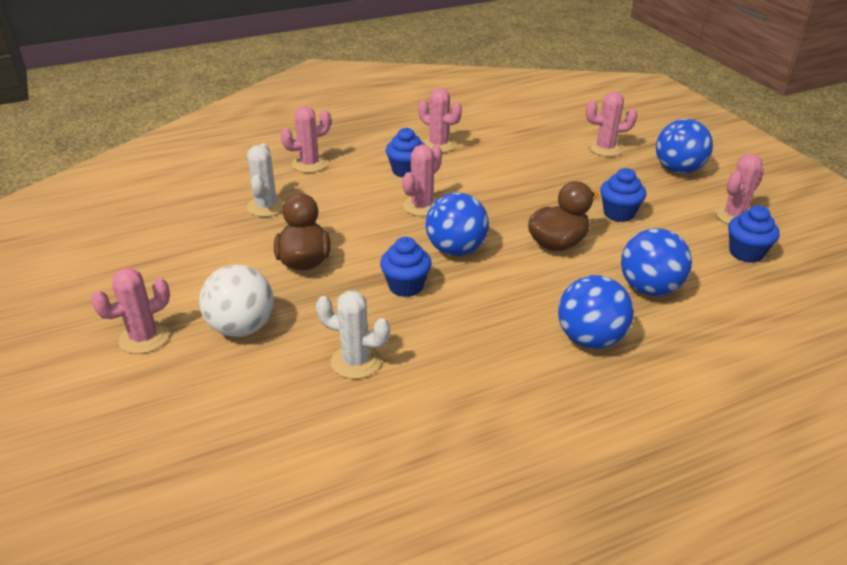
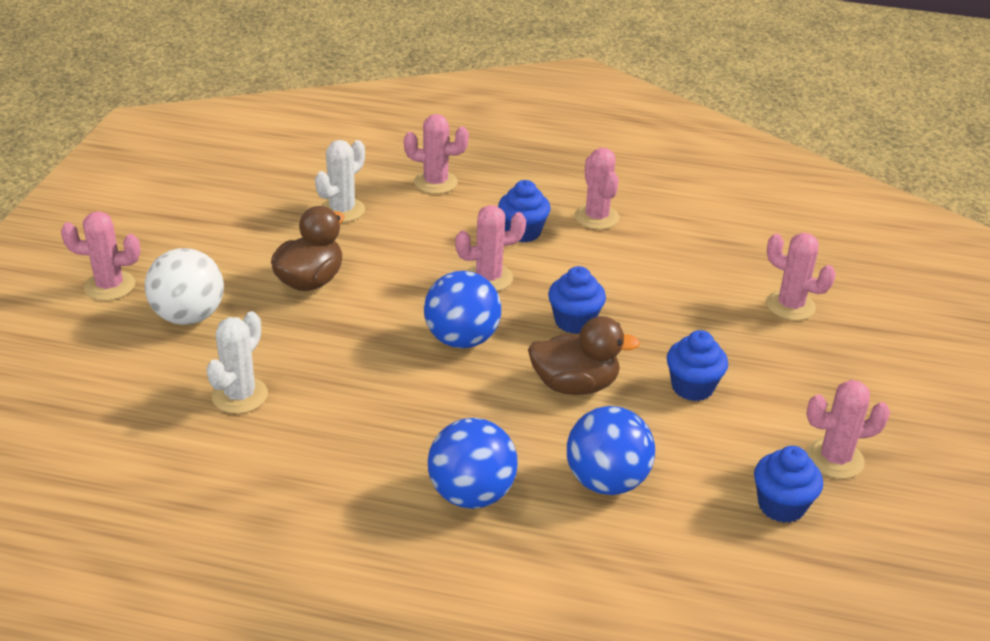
camera: 35 degrees right, 0 degrees up
white cactus [316,290,390,379] -> white cactus turned 60 degrees clockwise [206,311,268,414]
blue cupcake [380,237,432,297] -> blue cupcake moved to [548,266,606,334]
blue ball [656,119,713,174] -> none

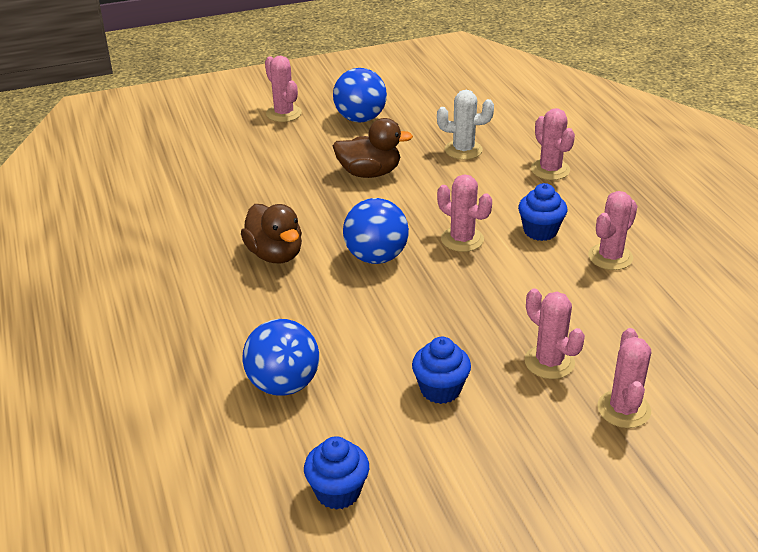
camera: 60 degrees right, 0 degrees up
white ball [145,248,224,325] -> none
white cactus [206,311,268,414] -> none
blue ball [428,418,518,509] -> blue ball moved to [333,68,387,123]
brown duck [528,316,640,395] -> brown duck moved to [241,204,302,263]
blue cupcake [548,266,606,334] -> none
pink cactus [806,380,890,479] -> pink cactus moved to [524,288,585,379]

